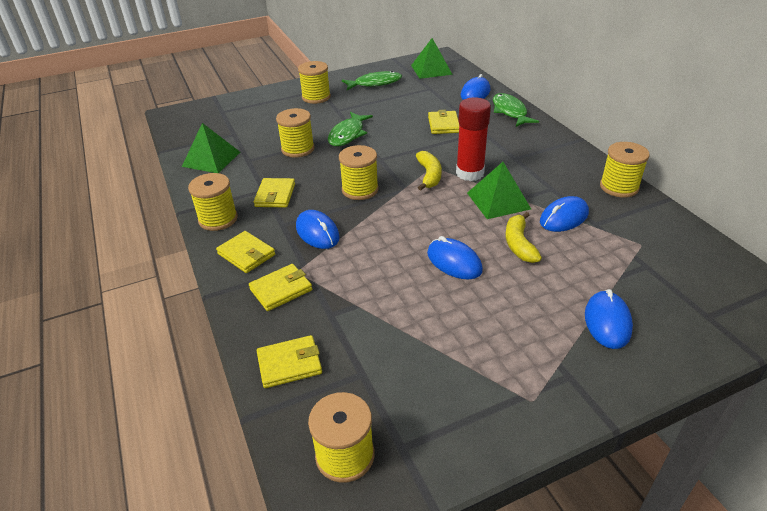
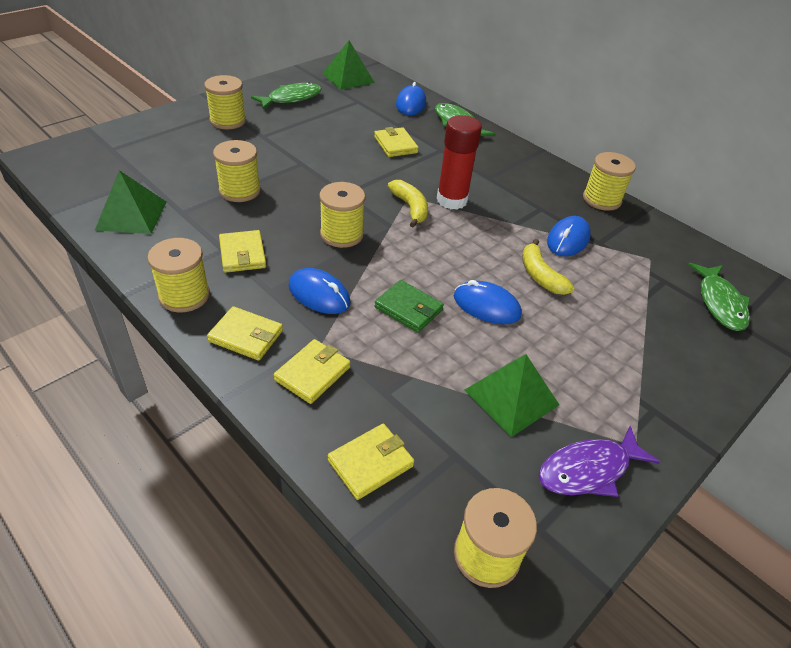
camera: 25 degrees left, 5 degrees up
green fish [328,112,373,146] -> green fish moved to [688,263,750,331]
green pyramid [467,162,531,219] -> green pyramid moved to [464,354,559,437]
blue mouse [585,289,633,349] -> none
none -> green wallet [374,280,444,333]
none -> purple fish [538,426,660,497]

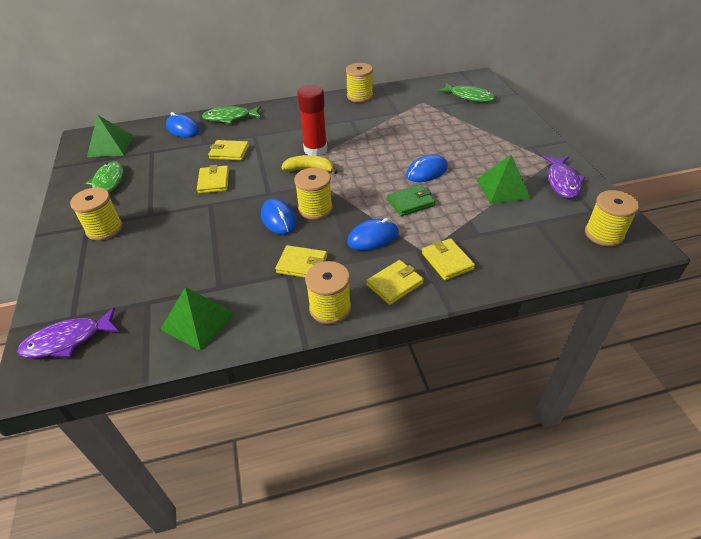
camera: 55 degrees left, 0 degrees up
yellow spool [213,140,261,202] -> none
yellow wallet [328,424,414,500] -> yellow wallet moved to [197,165,229,194]
yellow banana [522,239,575,295] -> none
blue mouse [547,216,591,256] -> blue mouse moved to [261,198,296,235]
none -> purple fish [17,307,119,358]

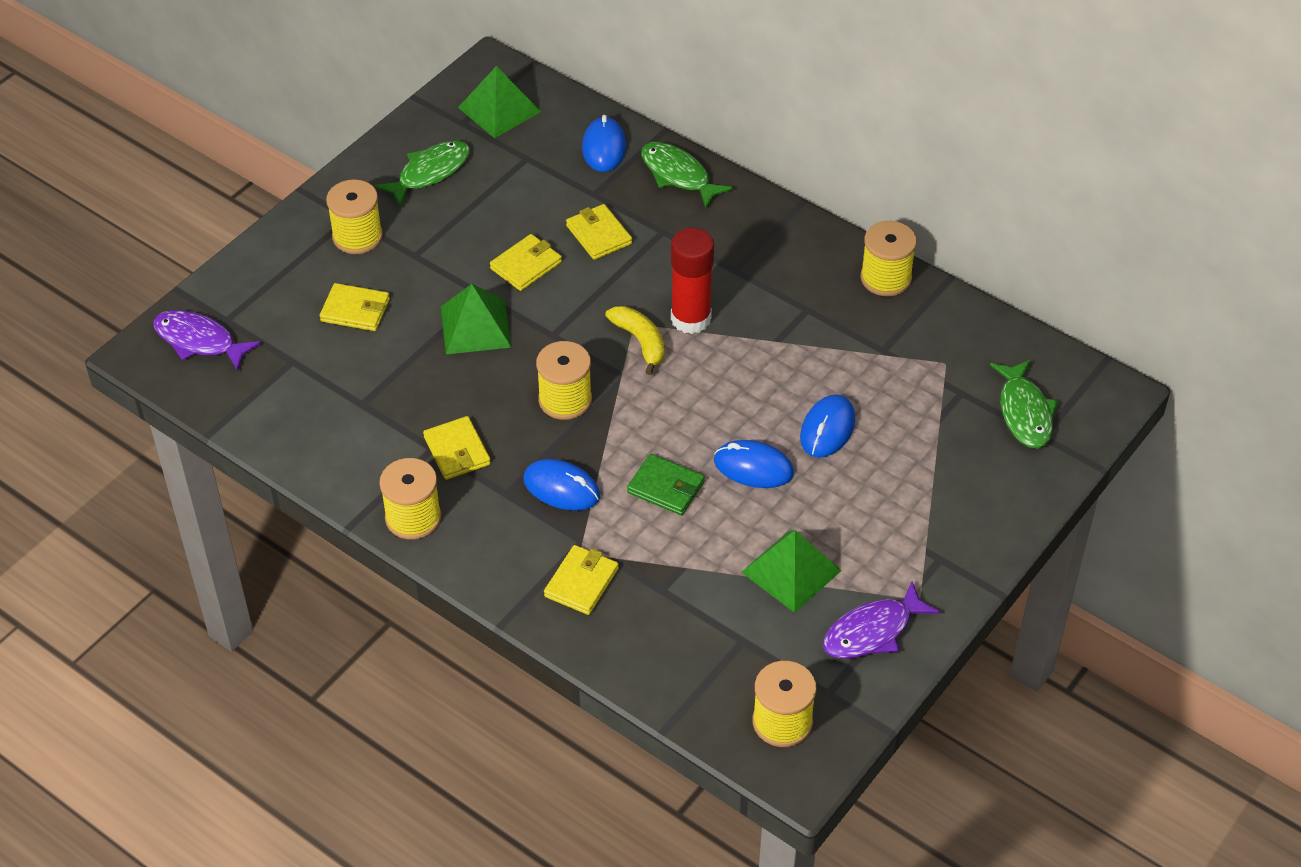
camera: 50 degrees right, 5 degrees up
green pyramid [160,287,236,351] -> green pyramid moved to [441,284,511,354]
blue mouse [261,198,296,235] -> blue mouse moved to [800,394,855,458]
yellow wallet [366,260,424,305] -> yellow wallet moved to [320,283,390,331]

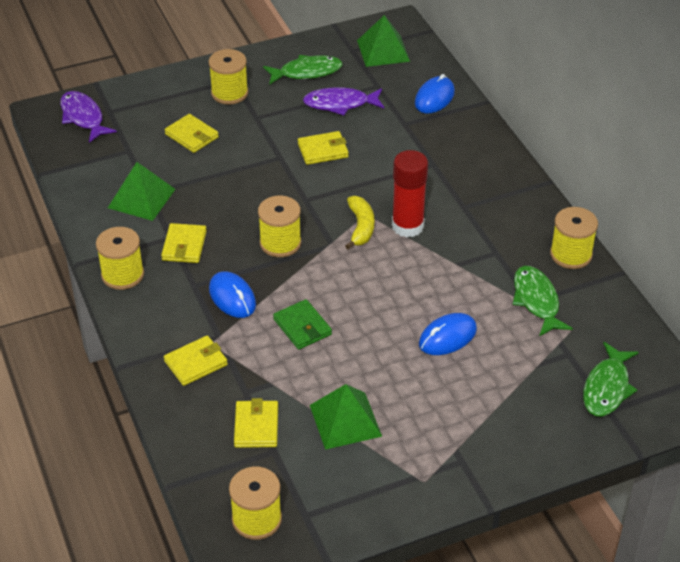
camera: 30 degrees right, 5 degrees down
green pyramid [441,284,511,354] -> green pyramid moved to [108,162,175,221]
yellow wallet [566,204,632,260] -> yellow wallet moved to [234,398,278,448]
green fish [641,142,733,208] -> green fish moved to [513,266,573,336]
blue mouse [714,440,794,488] -> none
purple fish [823,581,940,659] -> purple fish moved to [303,87,384,115]

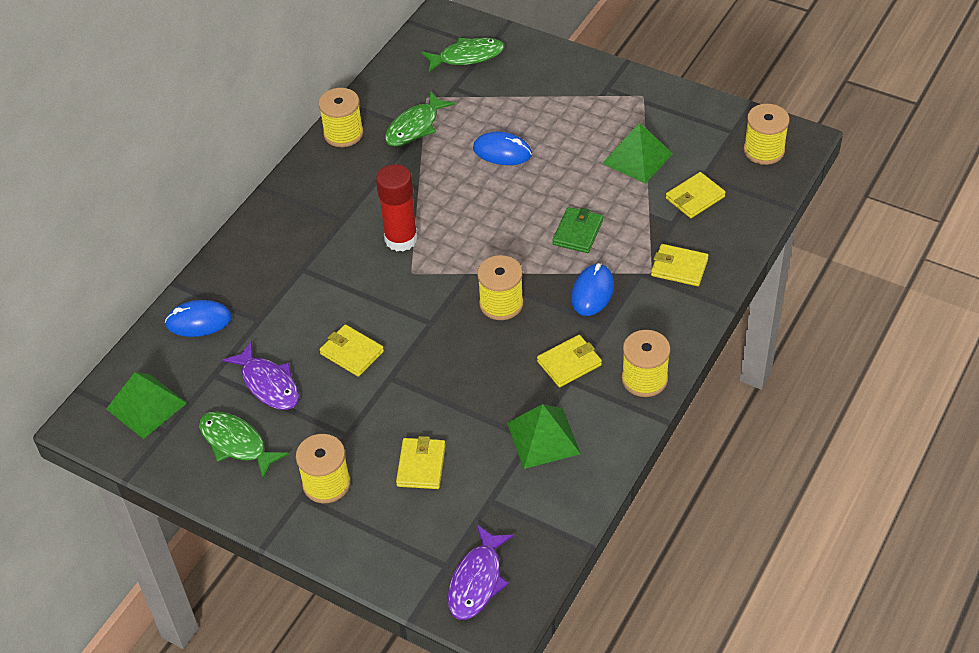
camera: 125 degrees left, 5 degrees up
yellow banana [345,196,374,249] -> none

